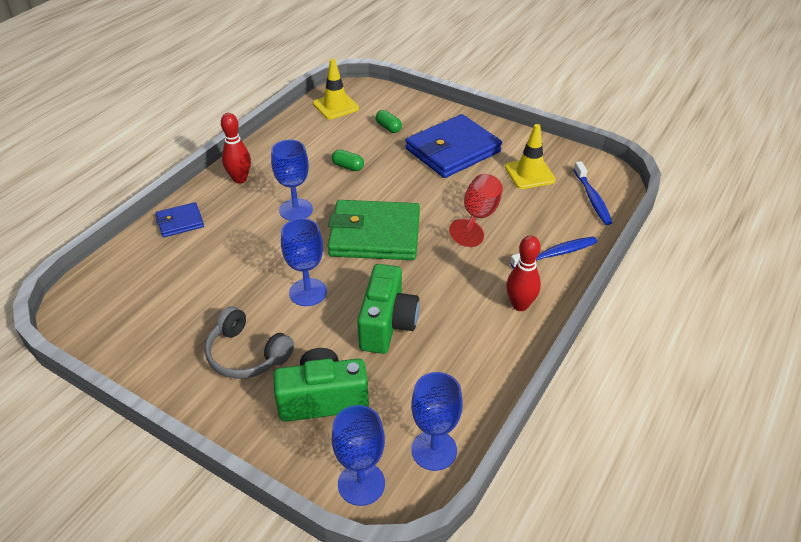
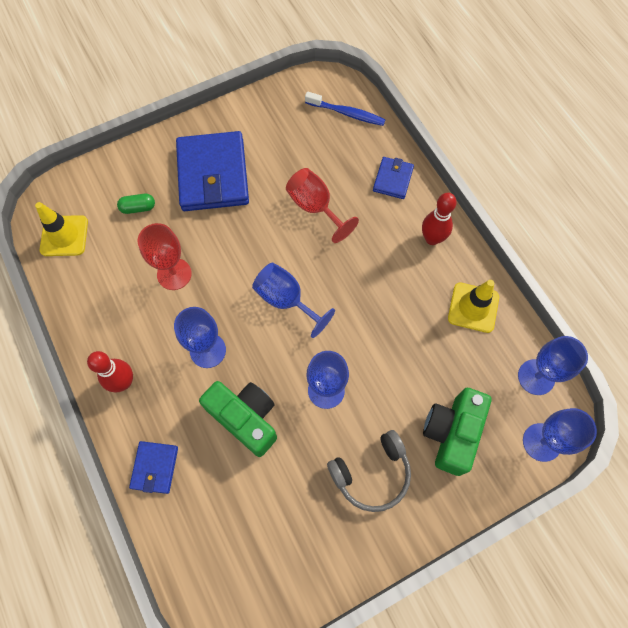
camera: 60 degrees left, 25 degrees up
green wallet [328,200,420,260] -> blue goblet [252,263,335,338]
green capsule [332,149,364,171] -> red goblet [137,223,192,290]
green camera [357,264,419,354] -> green camera moved to [199,381,277,457]
yellow traffic cone [505,124,556,189] -> yellow traffic cone moved to [448,280,499,333]
blue toothbrush [510,237,597,269] -> blue wallet [373,157,414,199]

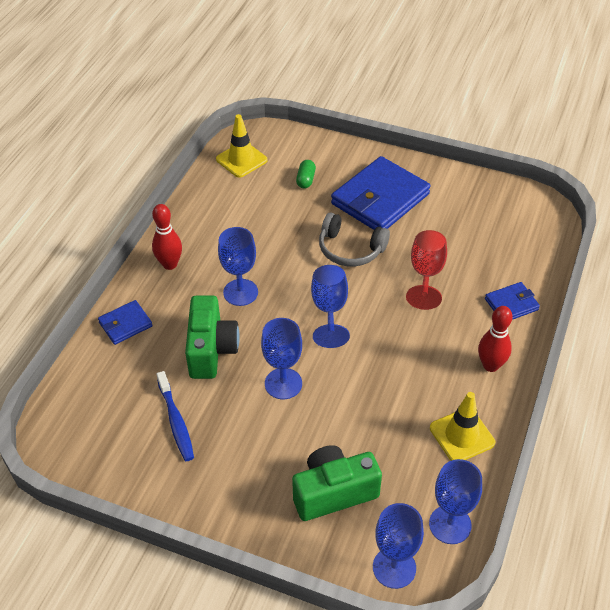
camera: 50 degrees right, 20 degrees down
green capsule [117,194,155,214] -> green capsule turned 60 degrees clockwise [296,160,316,188]
red goblet [137,223,192,290] -> none
blue toothbrush [305,91,386,126] -> blue toothbrush moved to [157,371,194,461]
grey headphones [327,430,411,512] -> grey headphones moved to [319,213,390,266]

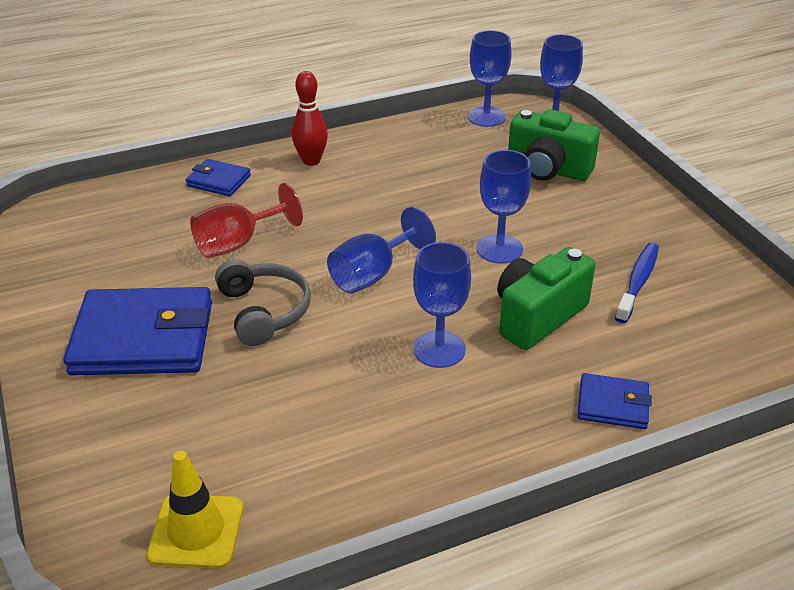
camera: 135 degrees left, 10 degrees down
red bowling pin [152,204,182,270] -> none
green capsule [296,160,316,188] -> none
yellow traffic cone [430,392,495,461] -> none

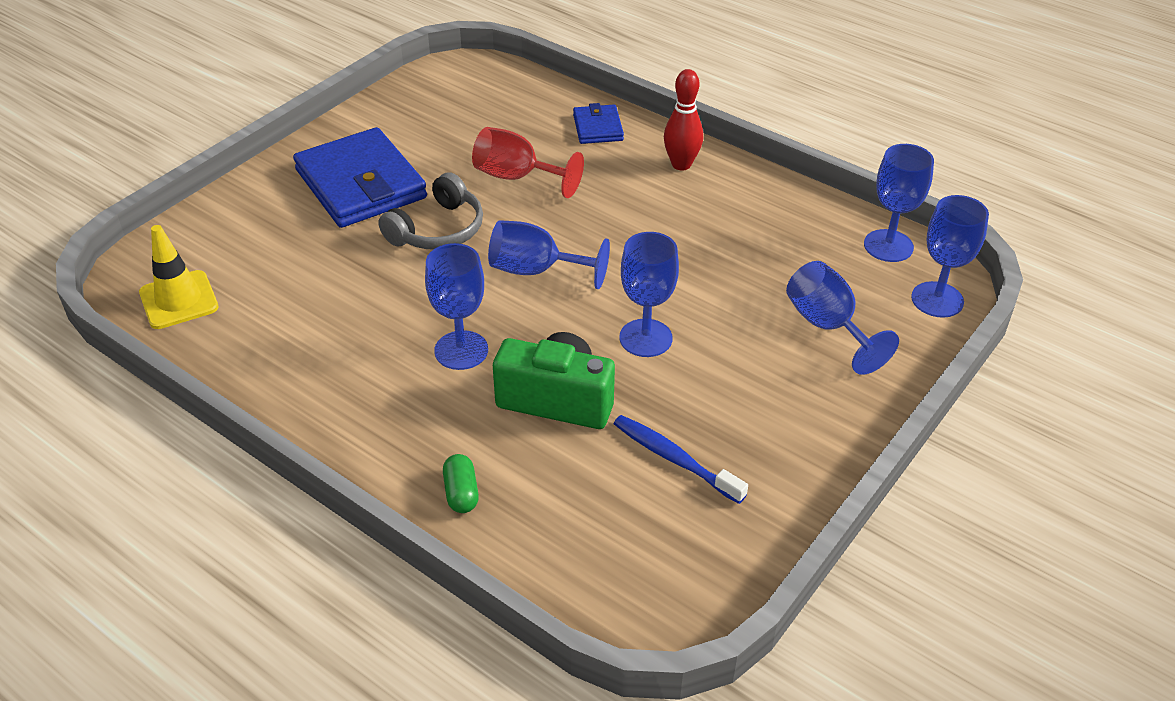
camera: 60 degrees right, 5 degrees up
green camera [508,109,600,181] -> blue goblet [786,261,899,375]
blue wallet [578,373,652,429] -> green capsule [443,454,479,513]
blue toothbrush [615,243,659,323] -> blue toothbrush turned 135 degrees counterclockwise [614,415,748,504]

